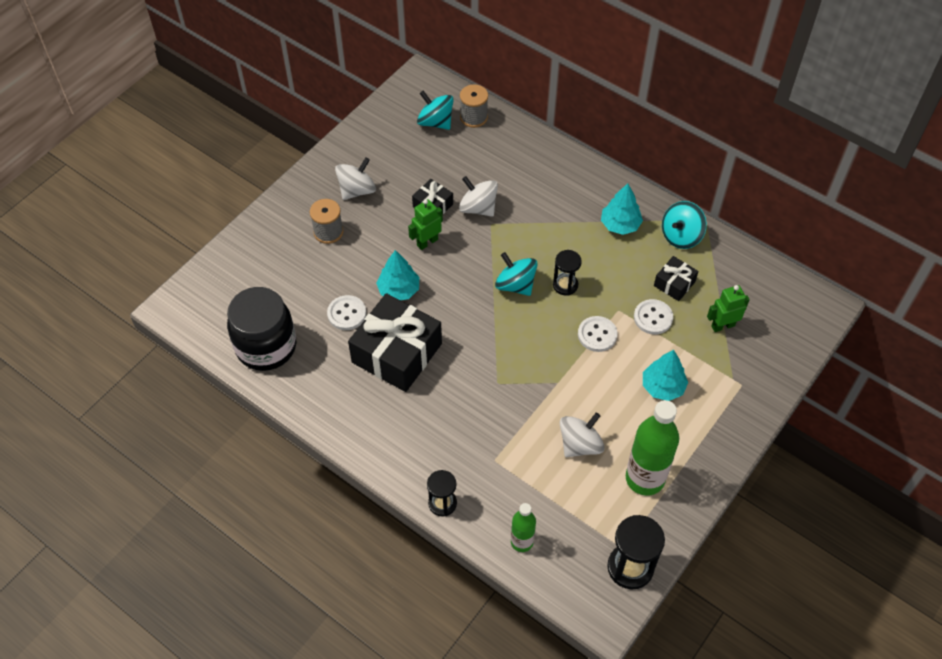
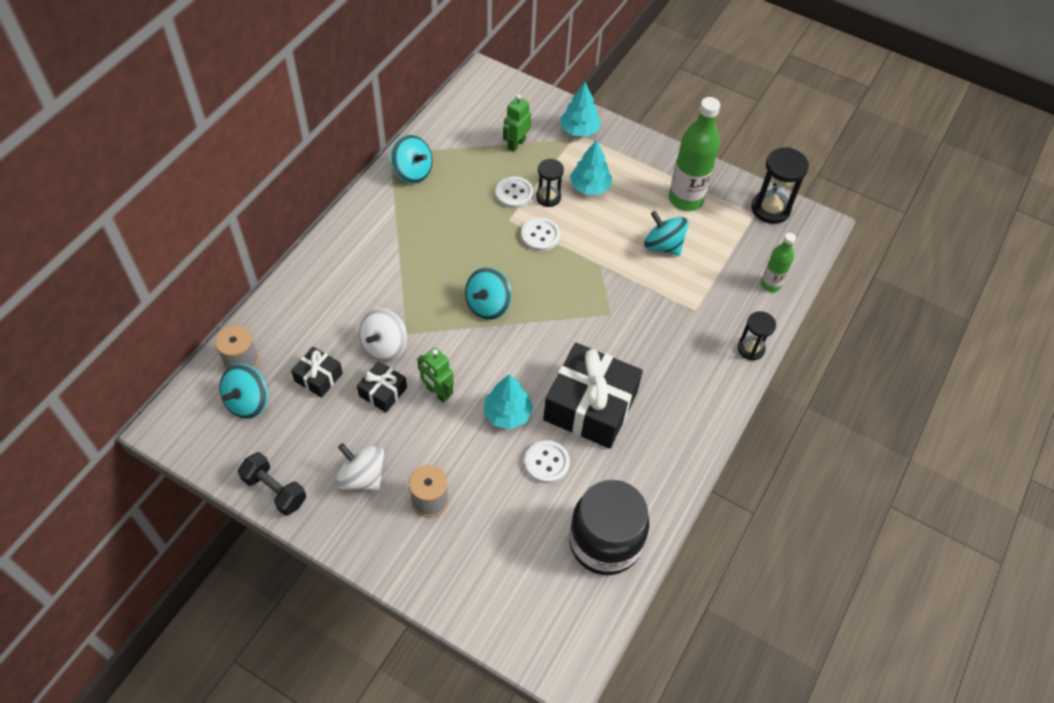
camera: 100 degrees left, 0 degrees up
black hourglass [553,250,582,296] -> black hourglass moved to [536,159,564,207]
white spinning top [560,412,605,457] -> turquoise spinning top [644,211,689,256]
turquoise tree [601,183,643,235] -> turquoise tree moved to [560,82,601,137]
black gift [654,256,698,301] -> black gift moved to [291,347,343,398]
green robot [707,285,750,332] -> green robot turned 60 degrees clockwise [503,94,531,152]
none -> black dumbbell [238,452,306,516]

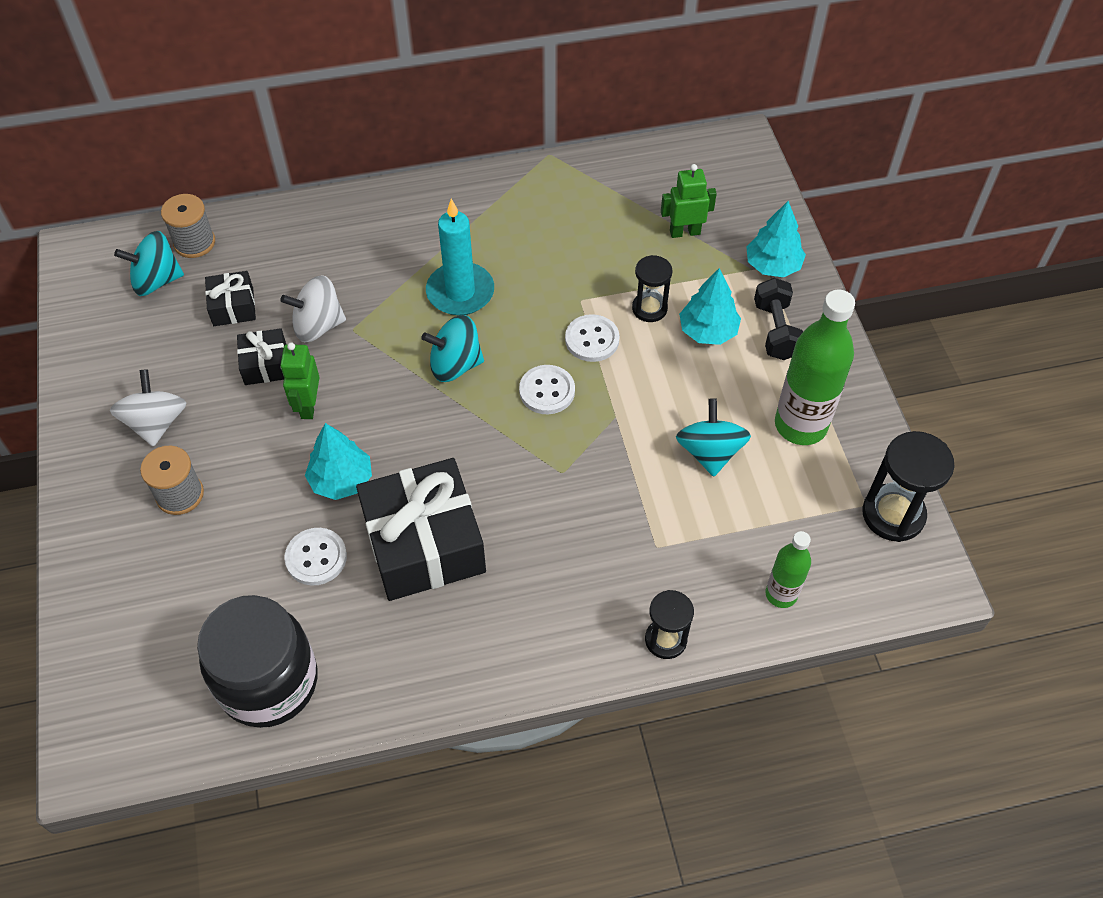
camera: 50 degrees right, 0 degrees up
black dumbbell [238,452,306,516] -> black dumbbell moved to [754,278,803,360]
turquoise spinning top [390,135,433,184] -> none
white button [496,176,534,208] -> white button moved to [519,365,575,414]
none -> turquoise candle [426,199,494,316]

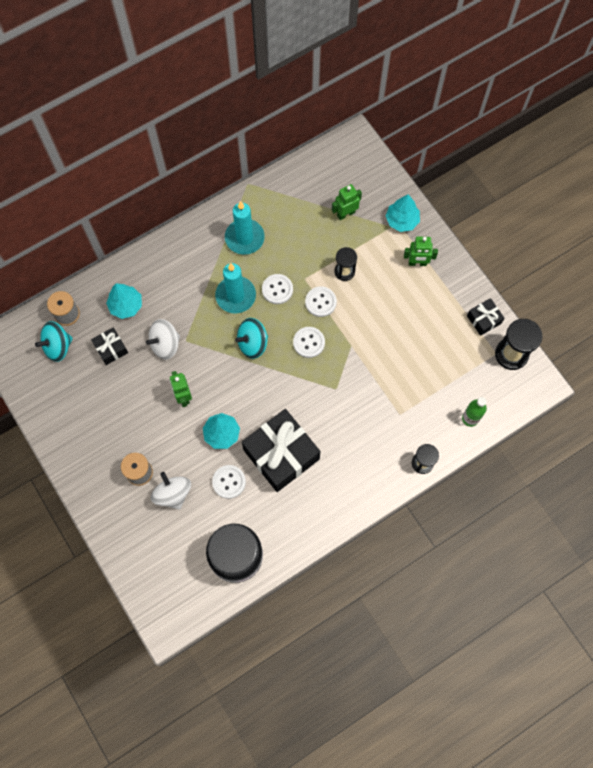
camera: 20 degrees left, 15 degrees up
white spinning top [110,369,186,447] -> white spinning top moved to [151,472,191,510]
black gift [237,328,286,385] -> black gift moved to [467,298,505,336]
turquoise spinning top [676,398,751,477] -> none
turquoise tree [679,268,741,345] -> turquoise tree moved to [106,284,142,319]
black dumbbell [754,278,803,360] -> green robot [404,237,438,266]
green bottle [775,290,855,445] -> none
none -> turquoise candle [225,201,265,255]
none -> white button [262,274,293,304]

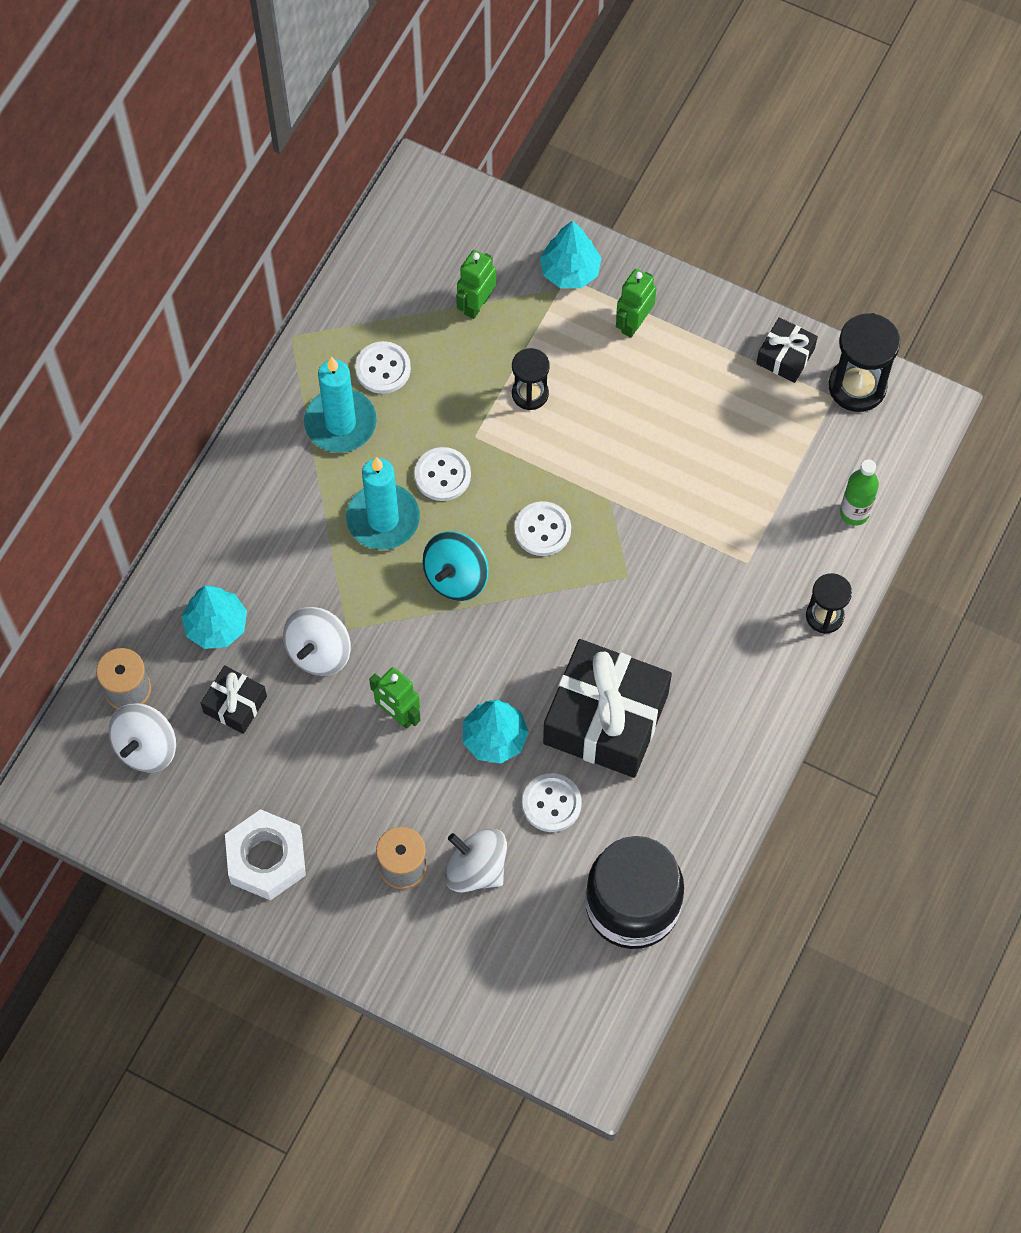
camera: 30 degrees left, 5 degrees down
turquoise spinning top [35,321,73,362] -> white spinning top [109,703,176,772]
white button [305,286,337,317] -> white button moved to [355,341,411,394]
green robot [404,237,438,266] -> green robot turned 150 degrees clockwise [616,269,656,338]
none -> white nut [225,809,306,901]

